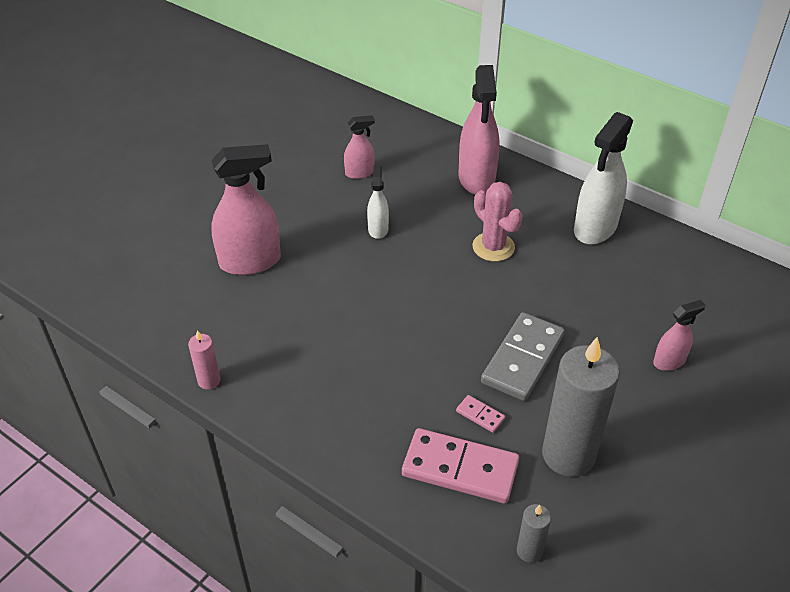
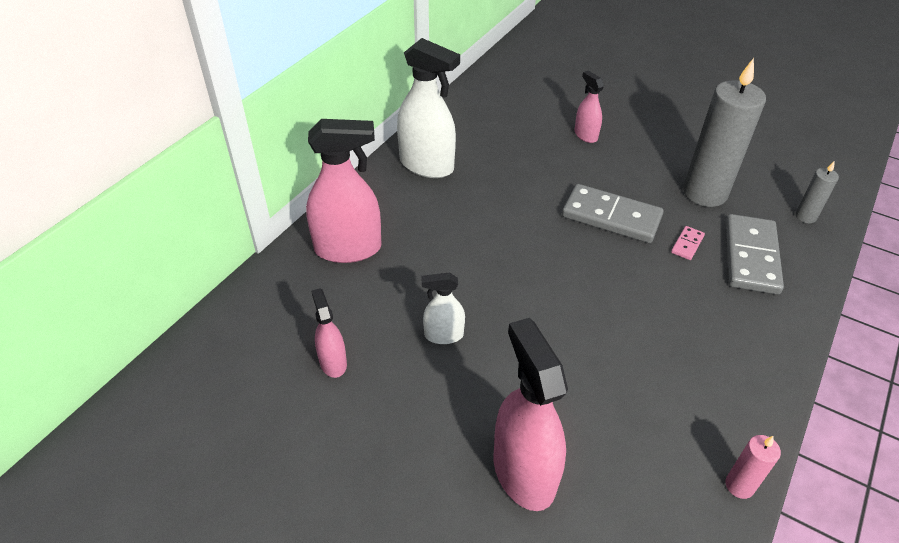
camera: 95 degrees left, 0 degrees up
pink domino [402,428,519,504] -> grey domino [726,214,784,295]
pink cactus [473,182,523,261] -> none

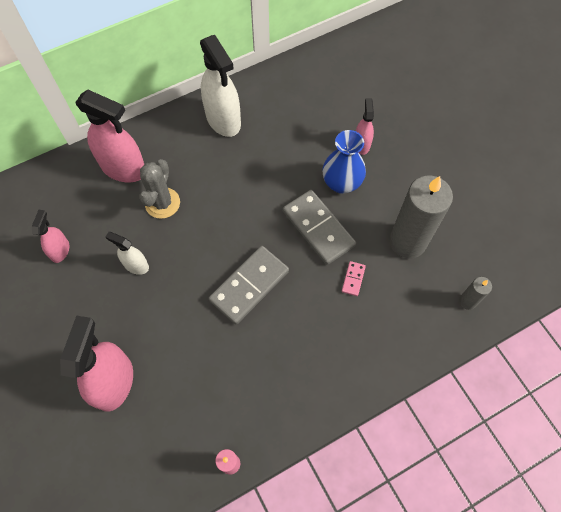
camera: 30 degrees right, 20 degrees up
pink domino [671,226,705,260] -> pink domino turned 45 degrees counterclockwise [342,261,366,296]
grey domino [726,214,784,295] -> grey domino moved to [209,246,289,325]
none -> grey cactus [139,159,180,219]
none -> blue vase [322,130,366,194]

